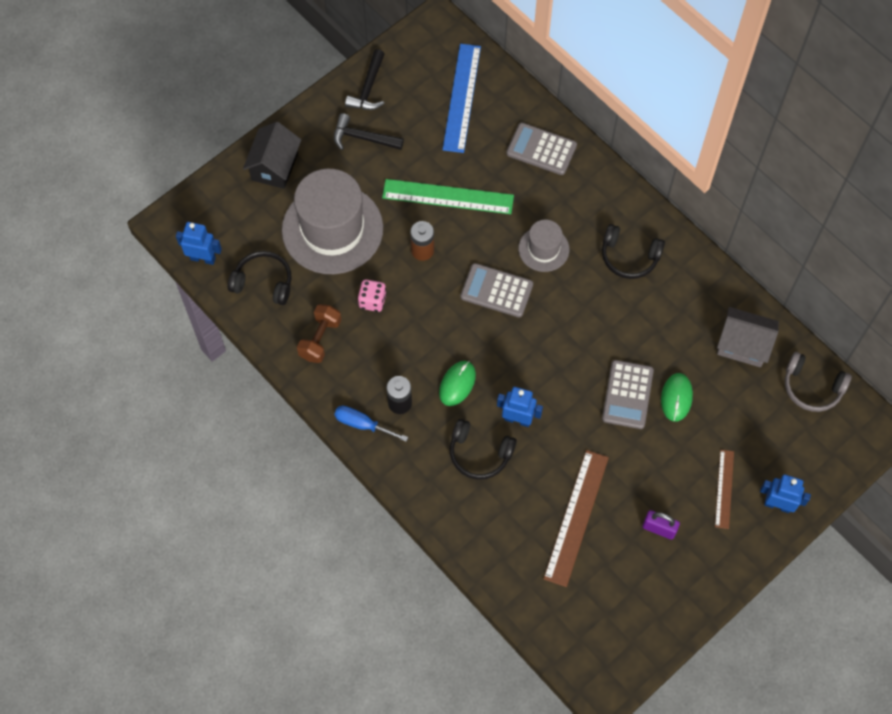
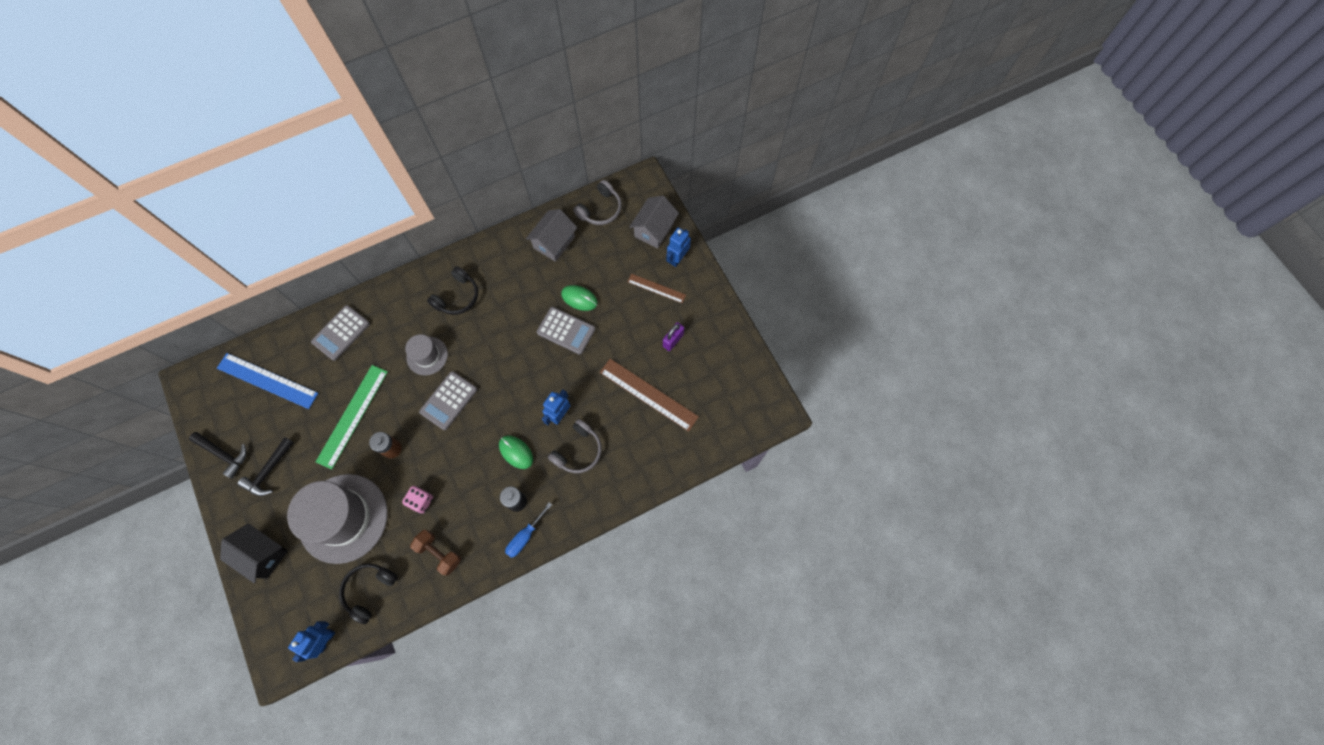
camera: 75 degrees left, 5 degrees up
black headphones [450,419,517,479] -> grey headphones [548,419,602,473]
none -> grey house [629,195,679,248]

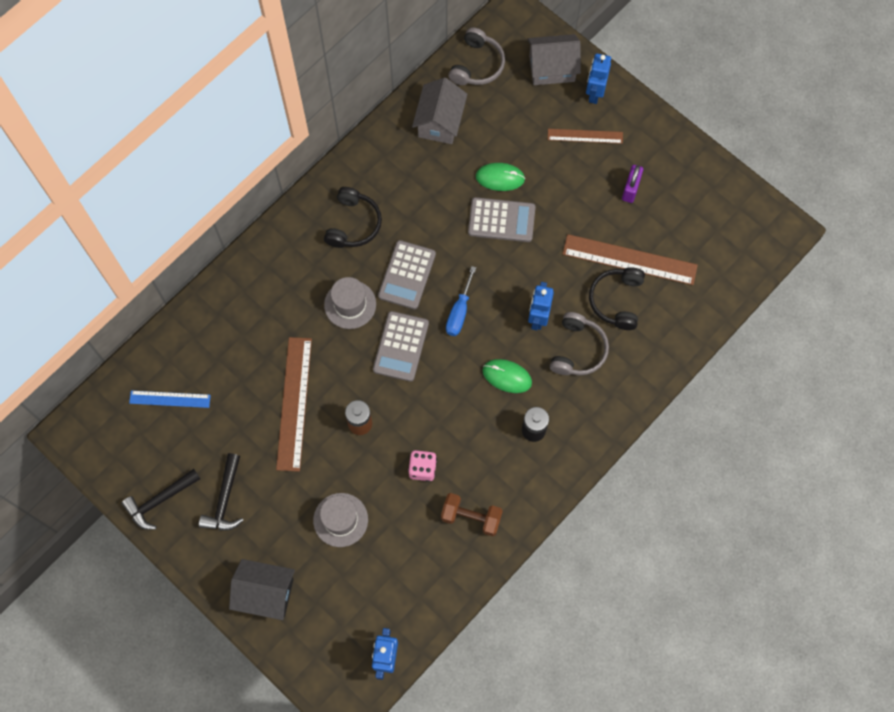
camera: 20 degrees left, 0 degrees up
black hammer [189,432,246,478] -> black hammer turned 135 degrees clockwise [121,469,200,530]
blue ruler [217,353,318,409] -> blue ruler [129,391,211,408], size x0.58
grey hat [287,474,388,564] -> grey hat [313,493,368,547], size x0.50
grey calculator [311,305,370,361] -> grey calculator moved to [378,240,436,309]
green ruler [316,365,388,469] -> brown ruler [276,337,312,472]
black headphones [339,563,398,624] -> black headphones moved to [589,267,645,330]
blue screwdriver [505,502,552,558] -> blue screwdriver moved to [446,266,476,336]
grey house [629,195,679,248] -> grey house turned 75 degrees clockwise [527,34,581,85]

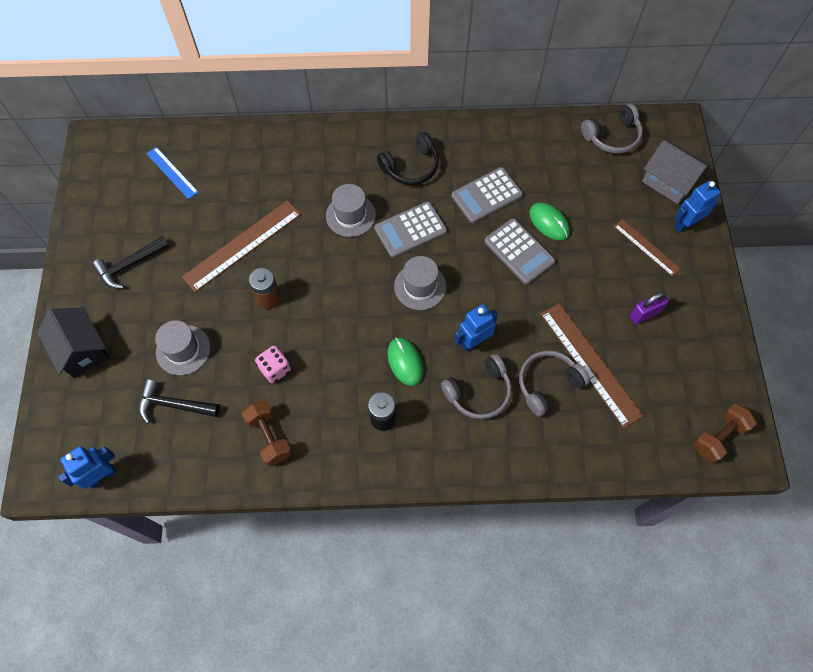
camera: 45 degrees right, 5 degrees down
black hammer [121,469,200,530] -> black hammer moved to [139,379,220,424]
grey calculator [373,311,429,382] -> grey calculator moved to [451,167,523,223]
grey house [412,77,468,144] -> none
blue screwdriver [446,266,476,336] -> grey hat [394,256,446,310]
black headphones [589,267,645,330] -> grey headphones [519,350,590,417]
none -> brown dumbbell [693,403,757,463]

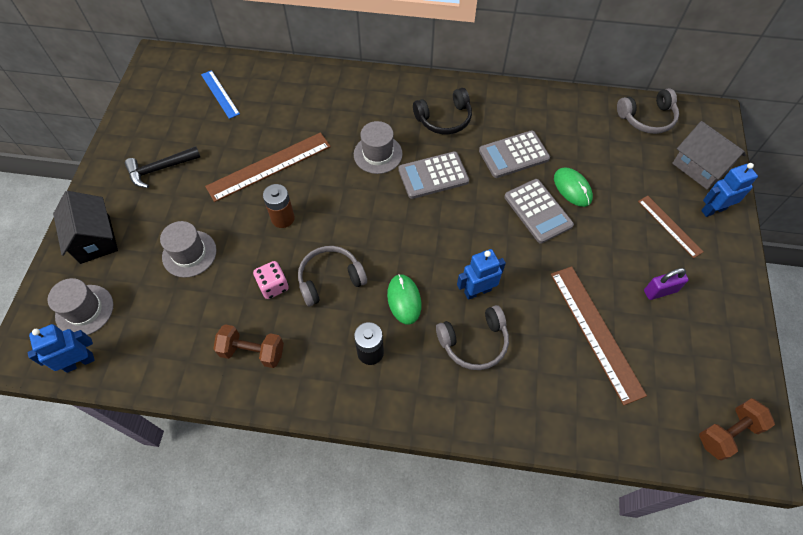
camera: 10 degrees right, 5 degrees down
black hammer [139,379,220,424] -> none
brown dumbbell [242,400,292,466] -> brown dumbbell turned 60 degrees counterclockwise [213,324,284,368]
grey hat [394,256,446,310] -> grey hat moved to [47,278,113,335]
grey headphones [519,350,590,417] -> grey headphones moved to [298,246,367,306]

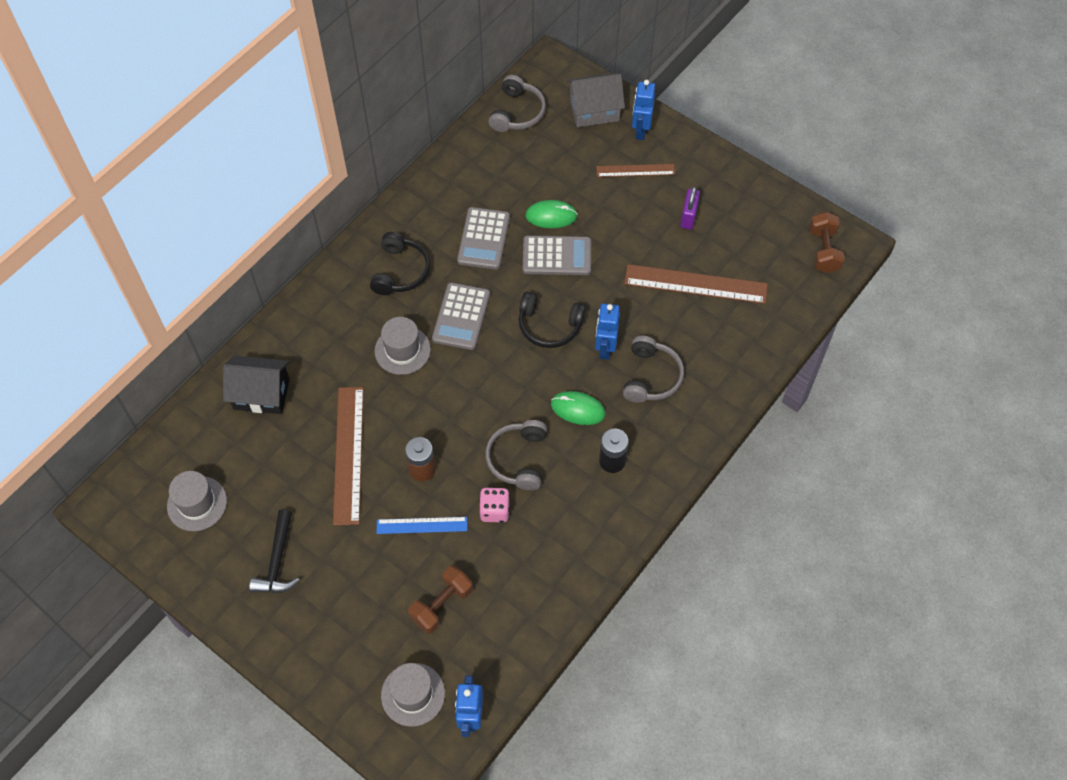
camera: 60 degrees left, 0 degrees up
black house [53,191,118,264] -> black house moved to [223,356,290,414]
grey hat [160,221,217,278] -> grey hat moved to [167,471,227,531]
blue ruler [201,70,240,119] -> blue ruler moved to [376,517,467,534]
brown dumbbell [213,324,284,368] -> brown dumbbell moved to [408,566,473,634]
none -> black headphones [519,292,586,348]

